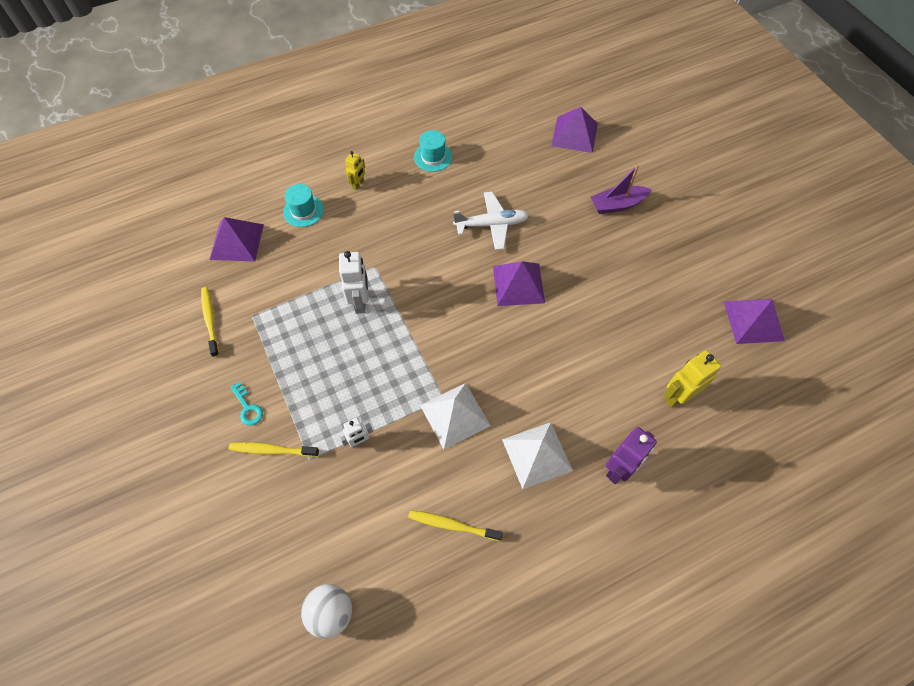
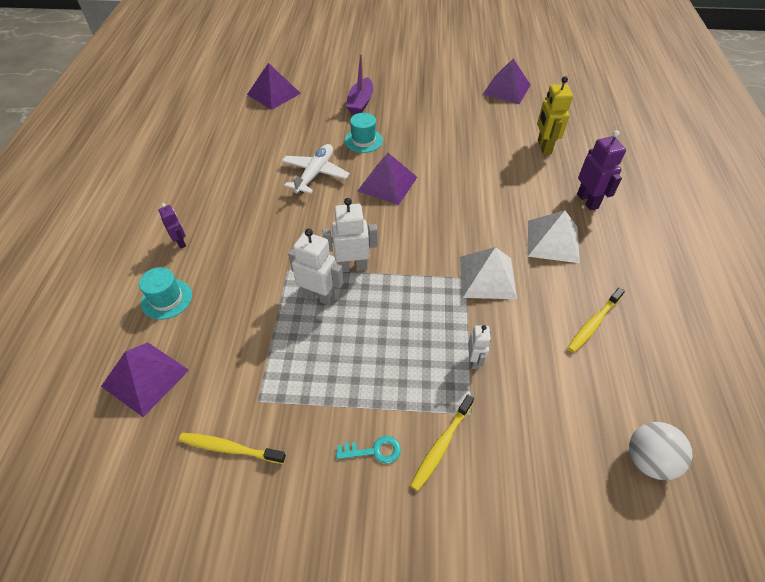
camera: 60 degrees left, 10 degrees down
yellow robot [345,151,365,190] -> purple robot [158,203,186,249]
turquoise hat [414,130,452,172] -> turquoise hat moved to [345,113,383,153]
none -> white robot [322,198,378,272]

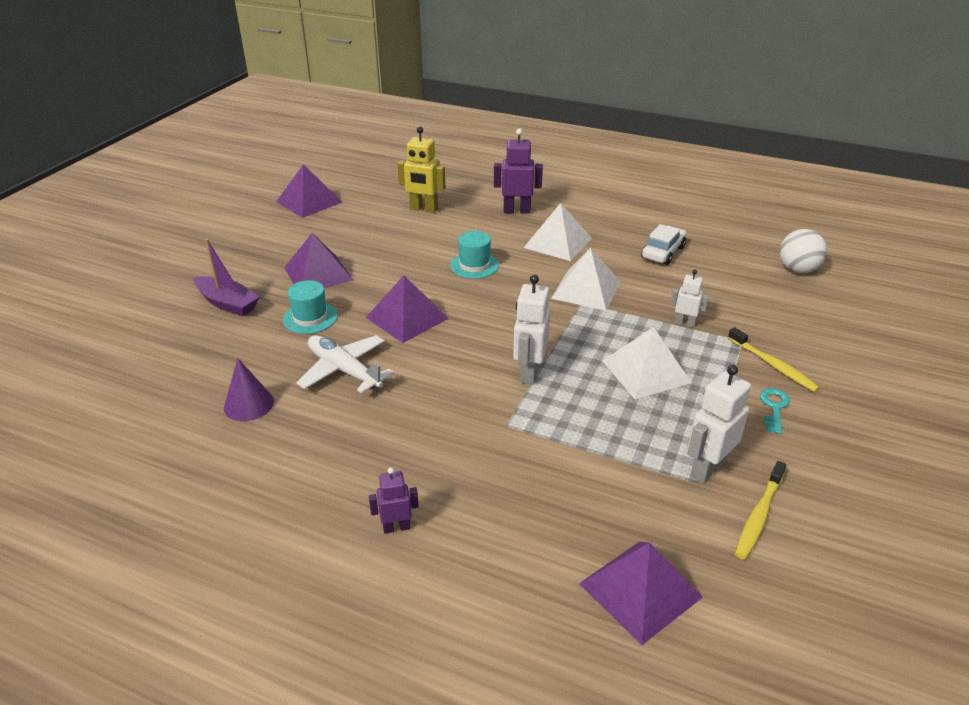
camera: 70 degrees left, 15 degrees down
turquoise hat [139,267,192,320] -> turquoise hat moved to [450,231,499,279]
purple pyramid [247,63,301,110] -> purple pyramid moved to [284,233,353,288]
white robot [288,229,344,306] -> white robot moved to [688,365,751,483]
yellow toothbrush [568,287,625,353] -> white car [641,224,687,265]
none -> purple cone [224,358,274,421]
none -> white pyramid [603,327,692,399]

